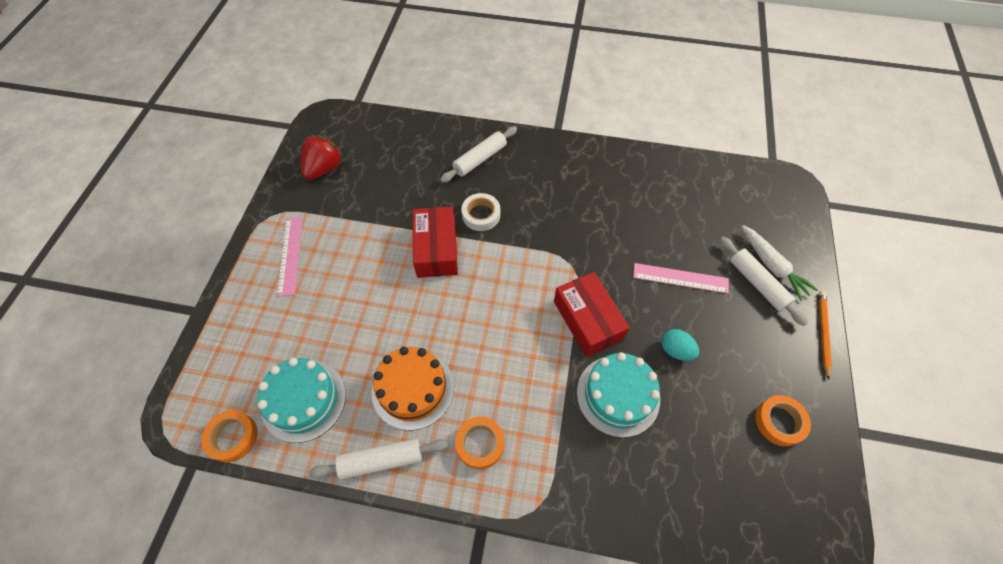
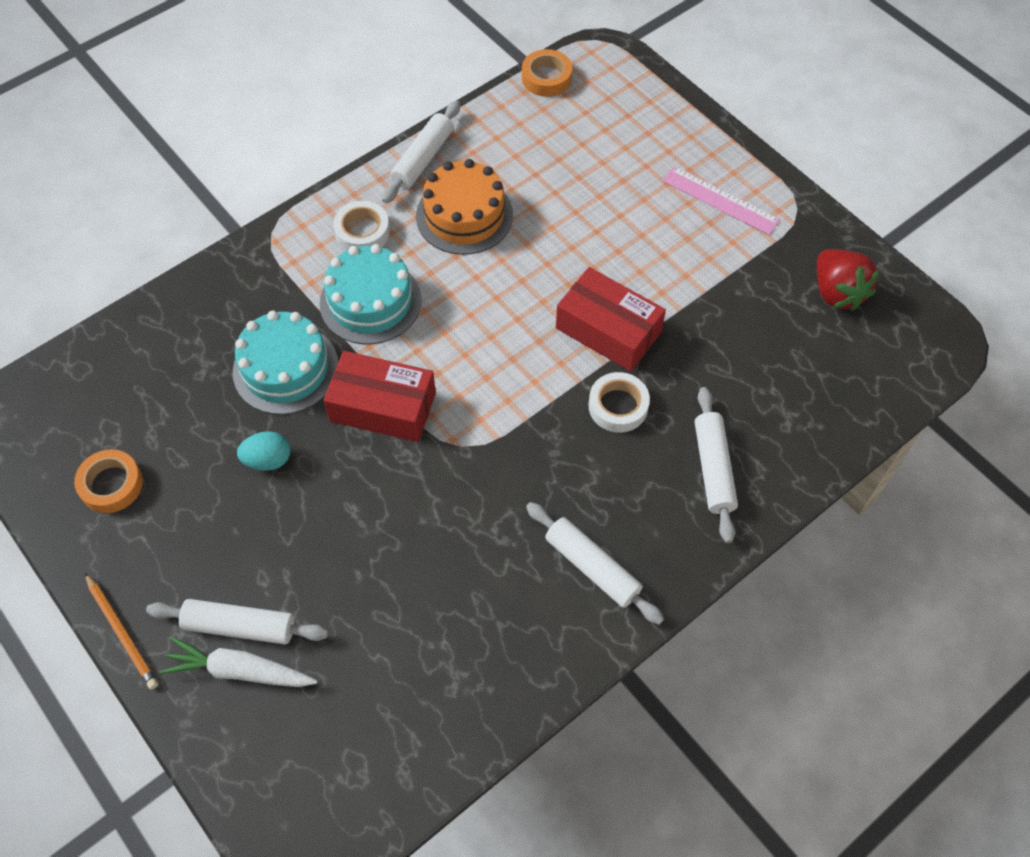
camera: 130 degrees right, 0 degrees up
turquoise cake [257,358,346,443] -> turquoise cake moved to [319,244,422,344]
orange tape [455,417,504,469] -> white tape [333,201,390,251]
pink ruler [633,263,729,294] -> none
none -> white rolling pin [526,502,664,625]

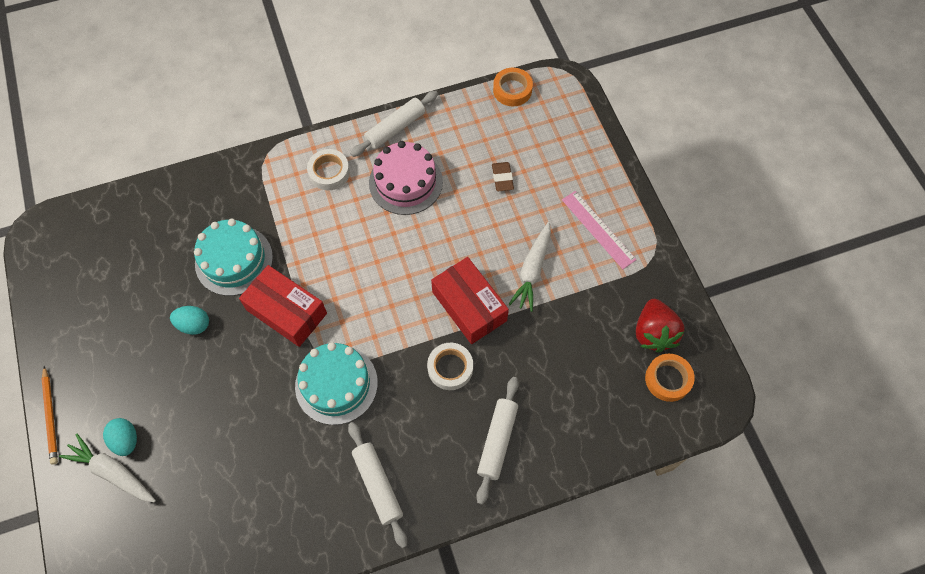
camera: 20 degrees right, 5 degrees up
orange tape [74,449,143,513] -> orange tape moved to [645,354,695,402]
white rolling pin [146,599,328,644] -> turquoise egg [103,418,137,456]
turquoise cake [319,244,422,344] -> turquoise cake moved to [295,342,378,425]
orange cake [416,159,513,255] -> pink cake [369,141,443,215]
none -> brown eraser [492,162,514,191]
none -> white carrot [509,222,551,312]

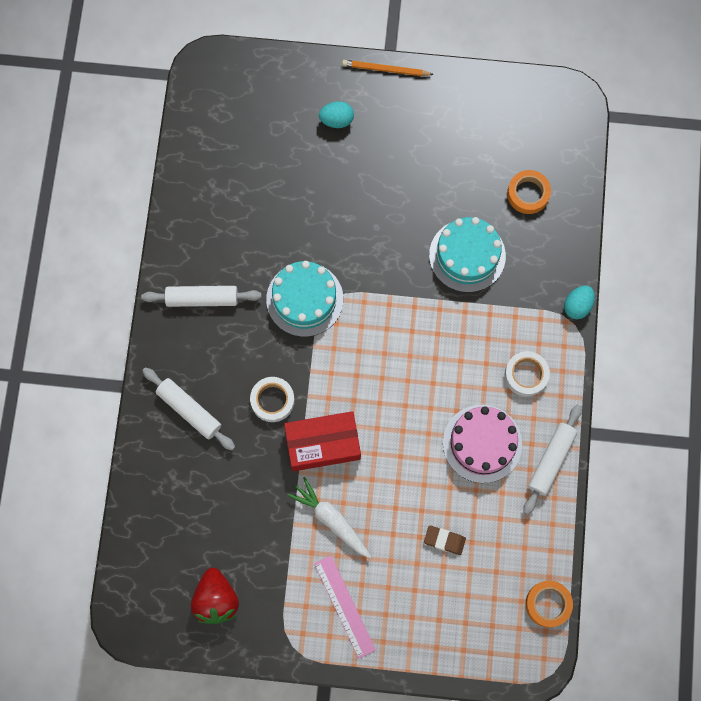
camera: 115 degrees right, 10 degrees up
white carrot [59,434,156,503] -> none
turquoise egg [170,306,209,335] -> turquoise egg moved to [564,286,595,319]
red box [239,265,327,347] -> none
white rolling pin [350,91,438,157] -> white rolling pin turned 45 degrees clockwise [523,404,582,515]
pink ruler [562,191,637,269] -> pink ruler turned 75 degrees clockwise [314,556,376,659]
red strawberry [636,299,684,353] -> red strawberry turned 120 degrees counterclockwise [191,568,239,624]
orange tape [645,354,695,402] -> orange tape moved to [507,170,551,214]

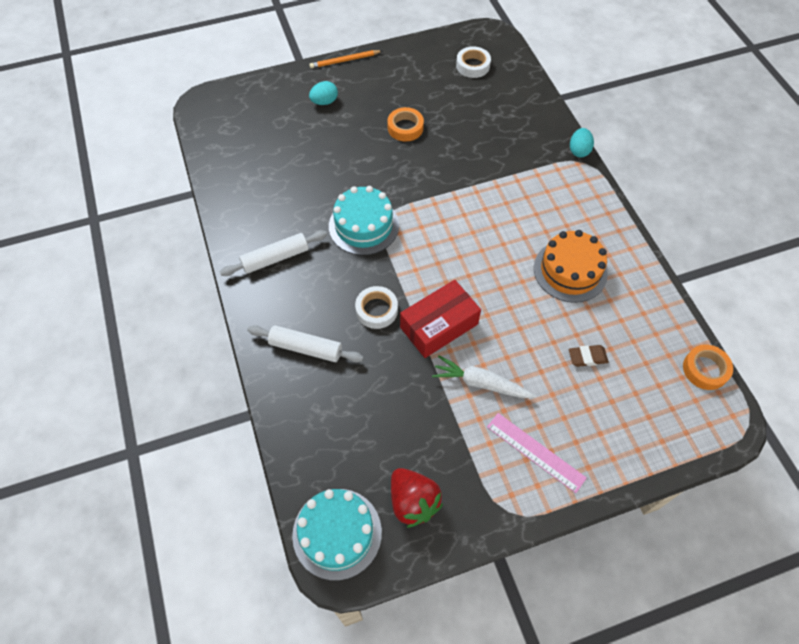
camera: 25 degrees left, 15 degrees down
turquoise cake [429,217,506,292] -> turquoise cake moved to [292,489,382,580]
pink cake [443,405,522,483] -> orange cake [534,230,608,303]
white tape [504,351,550,397] -> white tape moved to [456,46,491,78]
orange tape [507,170,551,214] -> orange tape moved to [387,107,424,141]
white rolling pin [523,404,582,515] -> none

